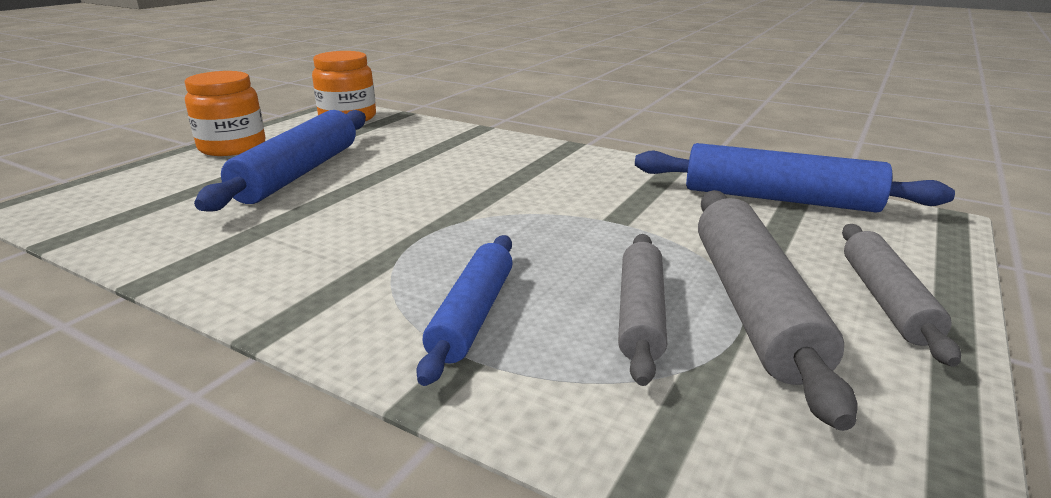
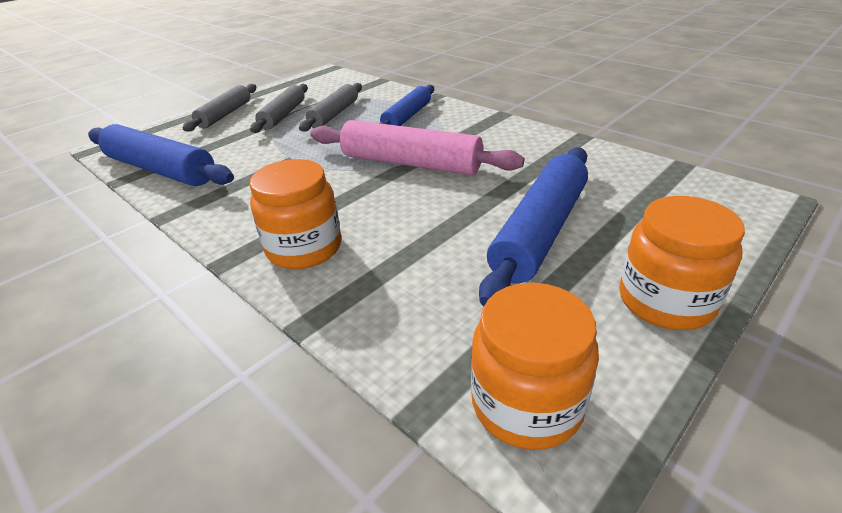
camera: 165 degrees left, 10 degrees up
grey rolling pin [698,190,857,431] -> grey rolling pin [250,84,308,133], size x0.63
none -> orange jar [250,159,341,269]
none -> pink rolling pin [310,120,524,175]

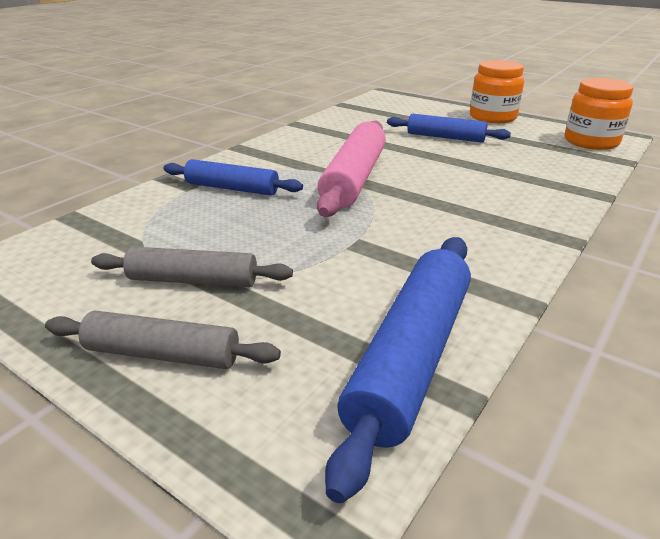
camera: 100 degrees left, 5 degrees down
orange jar [250,159,341,269] -> none
grey rolling pin [299,83,362,132] -> none
blue rolling pin [479,147,588,306] -> blue rolling pin [387,114,511,143], size x0.63

